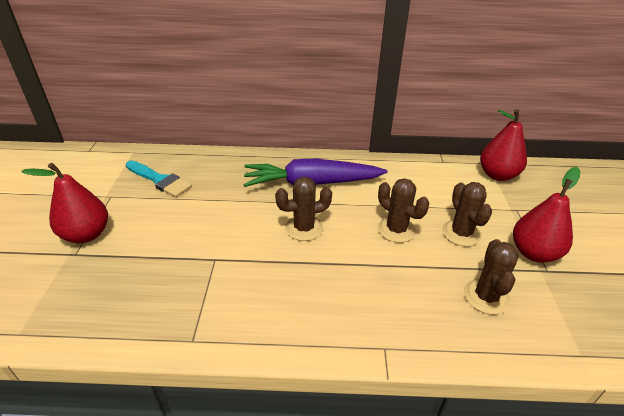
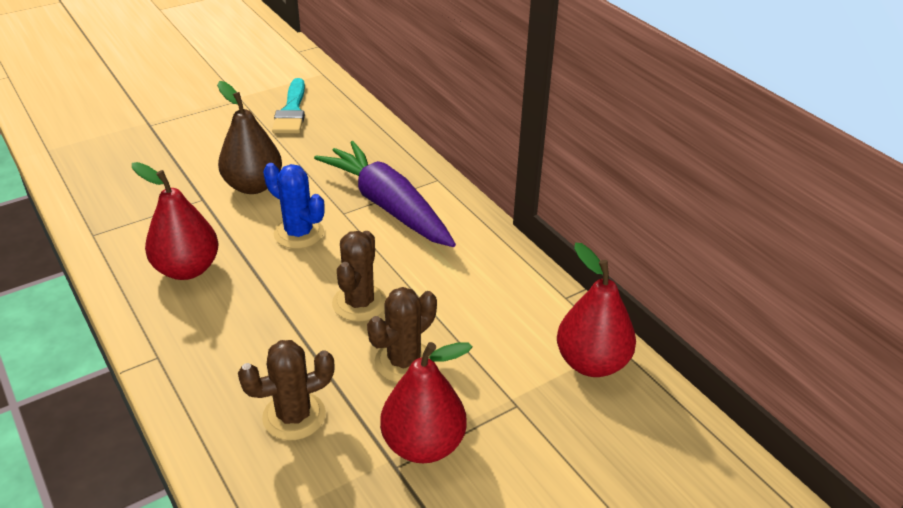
camera: 55 degrees right, 0 degrees up
red pear [21,163,108,243] -> red pear moved to [132,162,219,280]
brown cactus [275,177,332,241] -> blue cactus [263,163,325,249]
none -> brown pear [217,81,282,194]

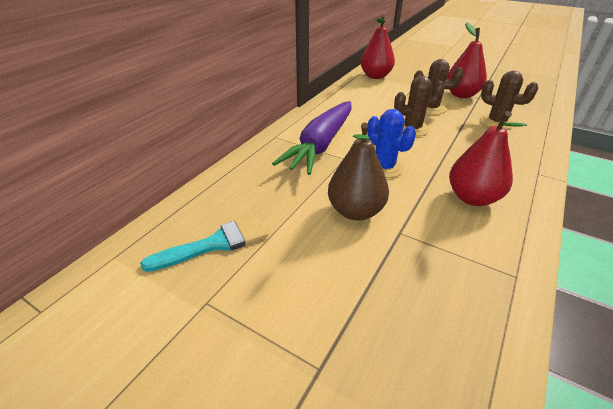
camera: 115 degrees left, 0 degrees up
blue cactus [263,163,325,249] -> blue cactus turned 45 degrees counterclockwise [367,109,416,178]

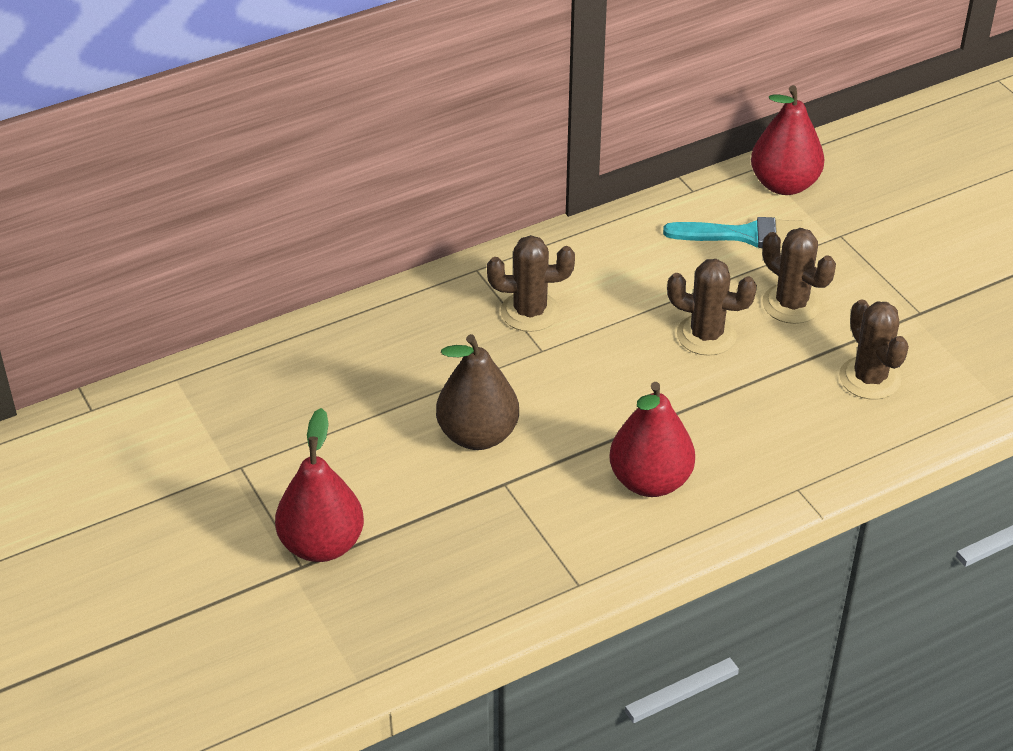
camera: 30 degrees right, 5 degrees up
turquoise brush [140,216,268,272] -> turquoise brush moved to [663,217,804,248]
purple carrot [272,101,352,175] -> brown cactus [487,235,575,332]
blue cactus [367,109,416,178] -> none
red pear [447,22,487,98] -> red pear moved to [275,408,364,562]

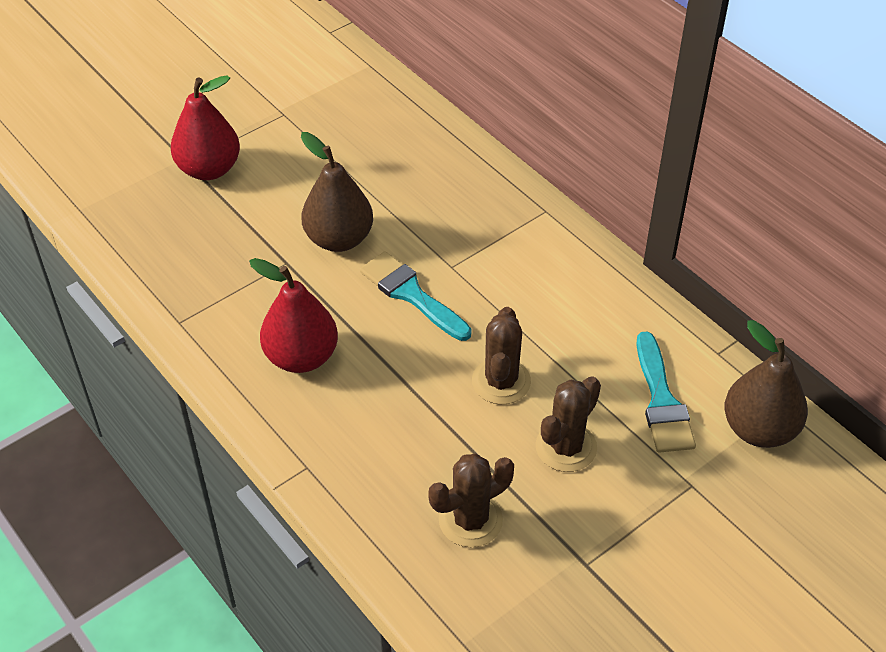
camera: 80 degrees right, 5 degrees up
brown cactus [487,235,575,332] -> none
red pear [751,85,825,195] -> brown pear [724,320,808,448]
none -> turquoise brush [360,251,472,341]

